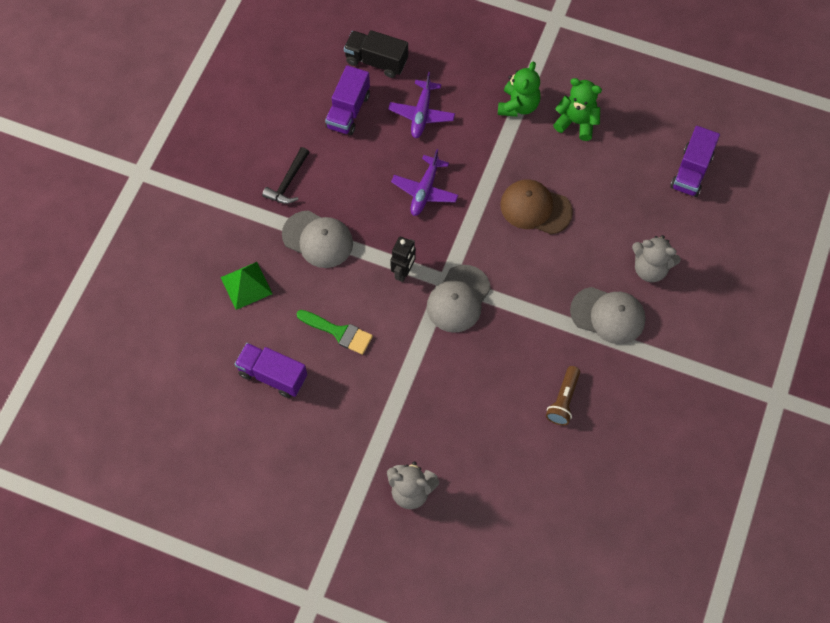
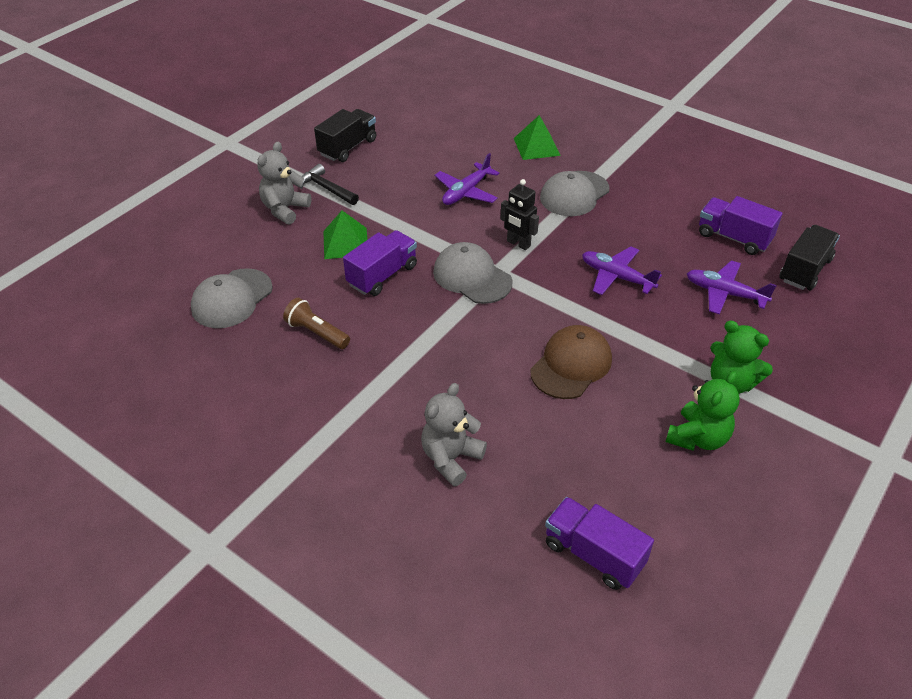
camera: 105 degrees right, 20 degrees down
purple truck [235,343,307,398] -> purple truck moved to [343,230,417,296]
black hammer [262,147,309,204] -> black hammer moved to [299,164,359,205]
green brush [297,310,373,355] -> purple plane [435,153,499,205]
grey cap [570,287,646,344] -> grey cap moved to [191,268,273,328]
none -> black truck [314,109,376,162]
none -> green pyramid [323,211,367,259]

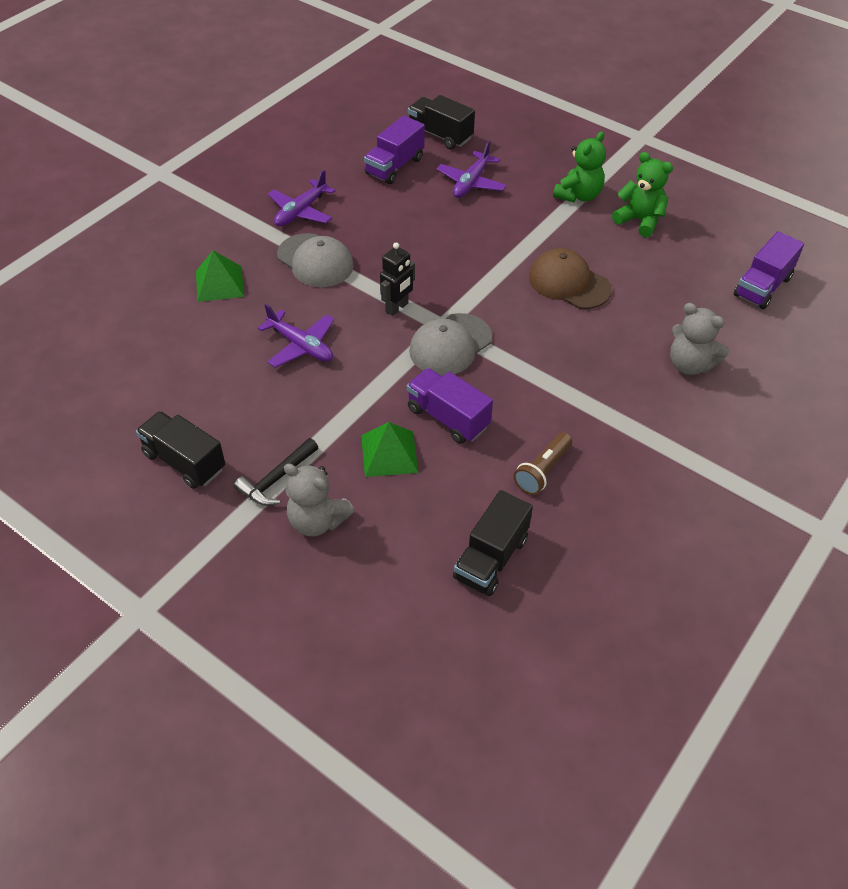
camera: 90 degrees left, 5 degrees up
grey cap [191,268,273,328] -> black truck [453,490,533,596]
purple plane [582,246,662,295] -> purple plane moved to [268,170,336,226]

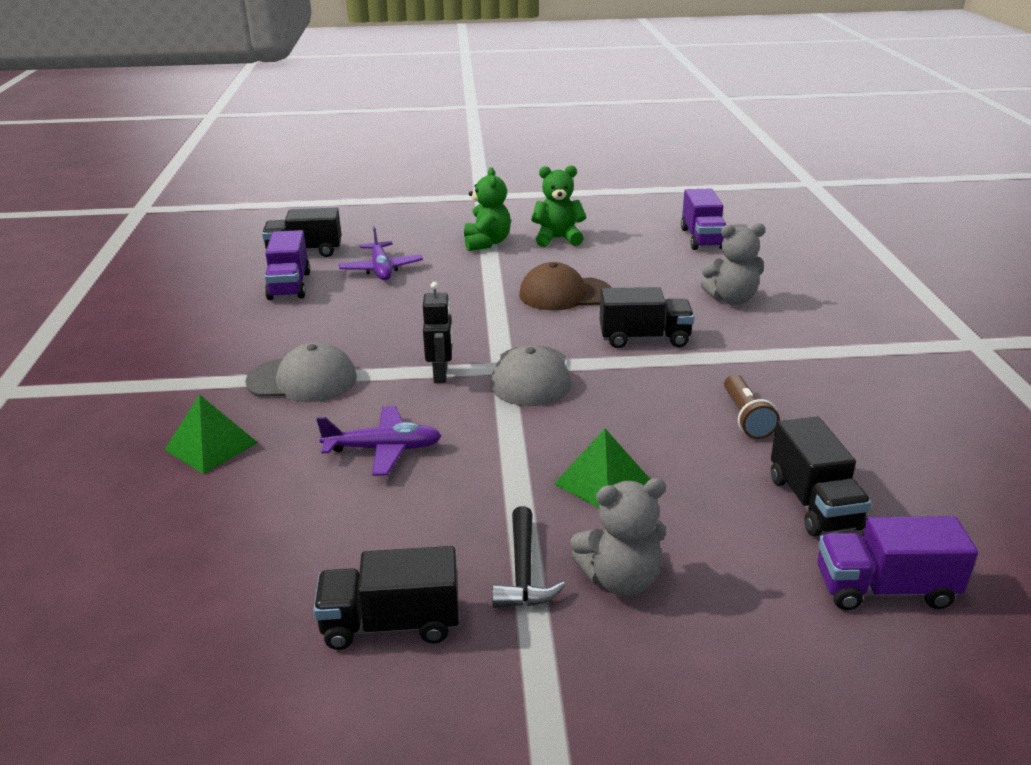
camera: 40 degrees left, 20 degrees down
purple plane [268,170,336,226] -> none
purple truck [407,368,493,444] -> purple truck moved to [817,516,978,610]
none -> black truck [600,287,694,348]

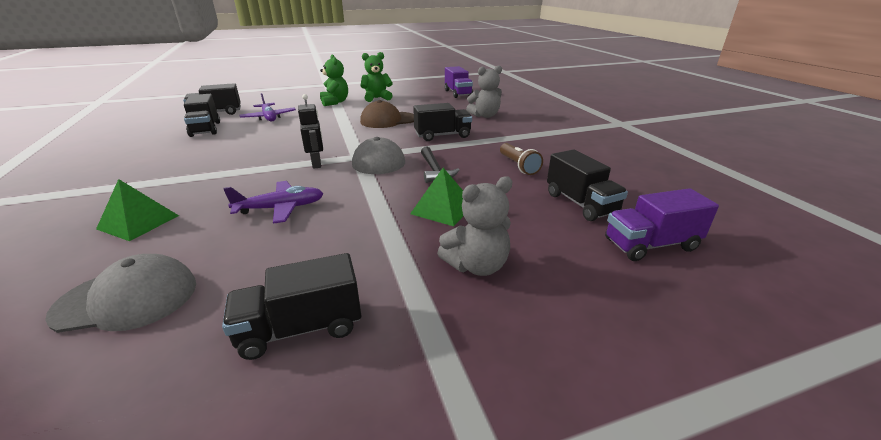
camera: 15 degrees left, 0 degrees up
grey cap [245,342,357,402] -> grey cap moved to [45,254,196,333]
purple truck [265,230,310,300] -> black truck [184,94,220,137]
black hammer [492,506,566,608] -> black hammer moved to [421,147,459,183]

